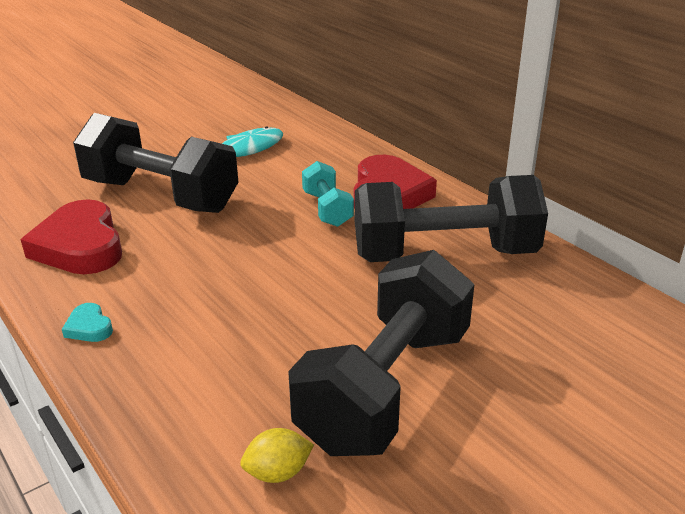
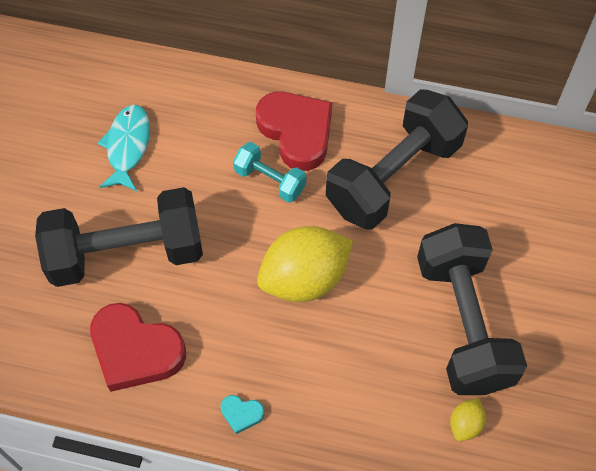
camera: 40 degrees left, 30 degrees up
none -> yellow lemon [257,226,353,302]

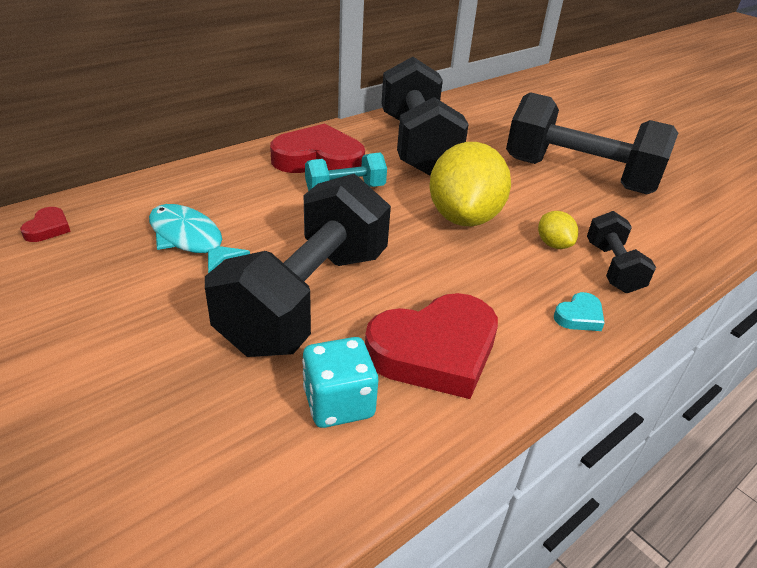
camera: 55 degrees left, 25 degrees down
yellow lemon [450,398,486,441] -> yellow lemon moved to [538,211,578,249]
none -> red heart [20,207,71,242]
none -> turquoise dice [302,337,378,428]
none -> black dumbbell [587,211,656,293]

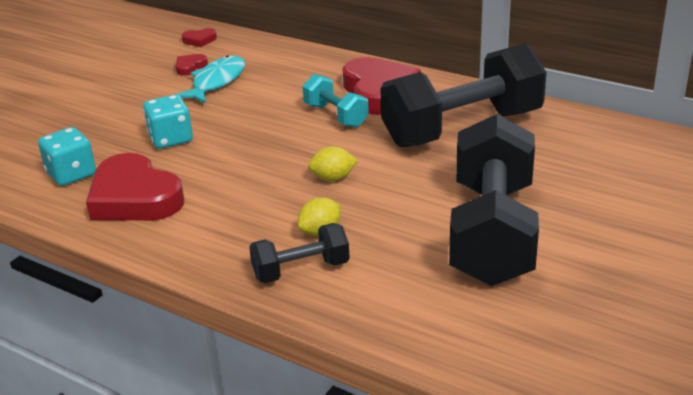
camera: 75 degrees right, 5 degrees down
black dumbbell [205,173,391,357] -> turquoise dice [143,95,193,149]
yellow lemon [429,142,511,226] -> yellow lemon [308,146,358,181], size x0.44
turquoise heart [554,292,605,331] -> none
none -> red heart [176,54,208,76]

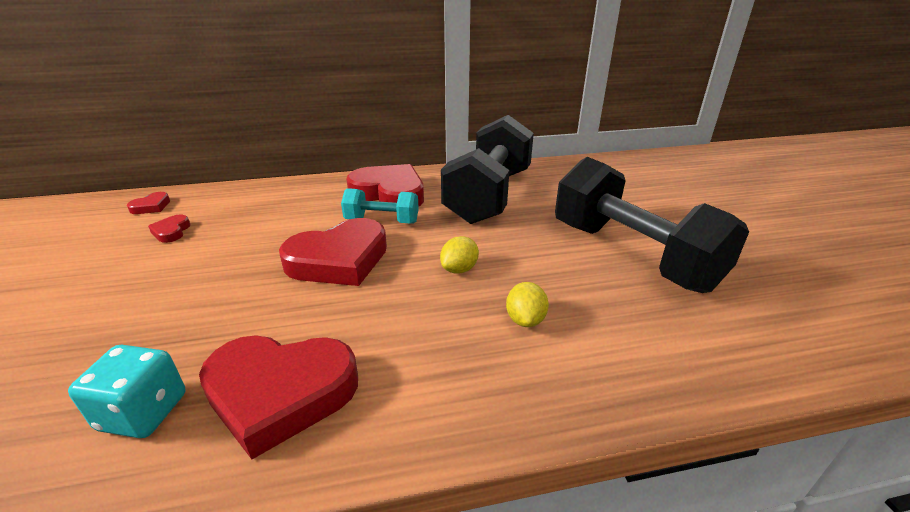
camera: 45 degrees left, 0 degrees up
turquoise dice [143,95,193,149] -> none
turquoise fish [175,55,245,103] -> none
black dumbbell [249,223,350,283] -> none
none -> red heart [279,218,387,286]

